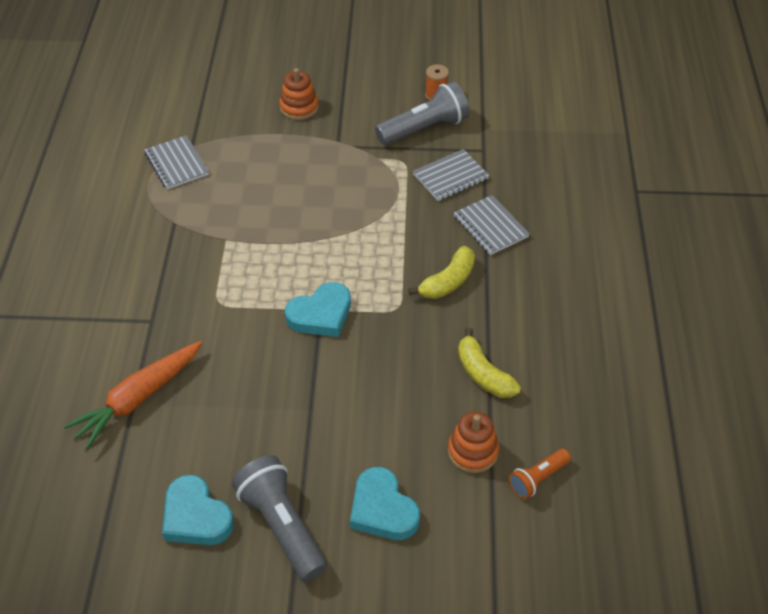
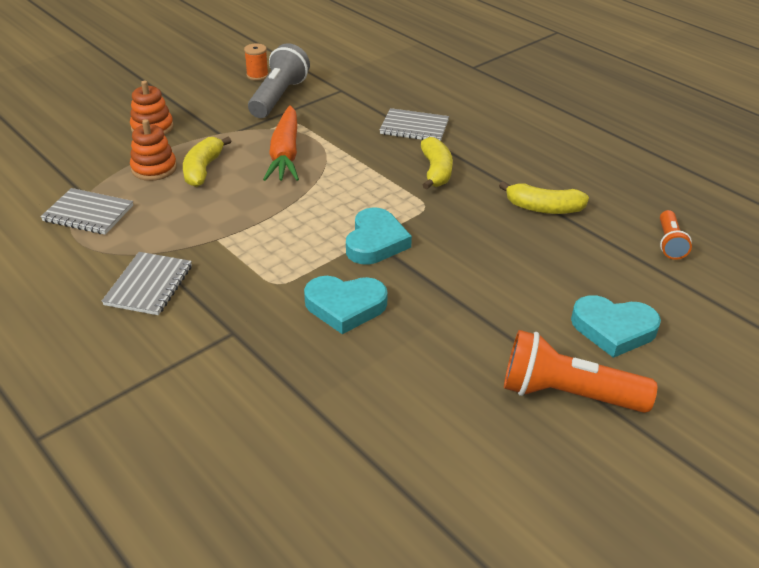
camera: 45 degrees left, 10 degrees down
orange carrot [64,341,202,449] -> orange carrot moved to [263,105,299,181]
turquoise heart [162,475,234,545] -> turquoise heart moved to [304,276,388,334]
grey flashlight [232,455,327,582] -> orange flashlight [504,330,657,413]
grey notebook [413,149,489,201] -> grey notebook moved to [102,252,192,315]
orange stacking toy [448,411,499,473] -> orange stacking toy moved to [130,119,177,181]
none -> yellow banana [183,137,232,187]

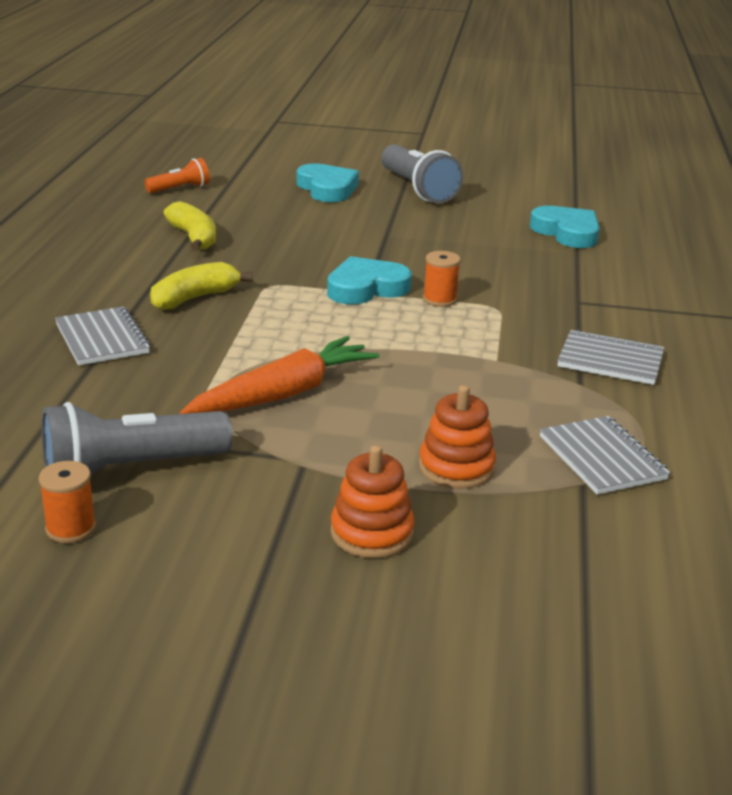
camera: 130 degrees left, 10 degrees down
grey notebook [102,252,192,315] -> grey notebook turned 45 degrees clockwise [557,329,664,385]
yellow banana [183,137,232,187] -> none
turquoise heart [304,276,388,334] -> turquoise heart moved to [530,206,600,248]
orange flashlight [504,330,657,413] -> grey flashlight [381,144,463,203]
none -> orange spool [423,251,461,307]

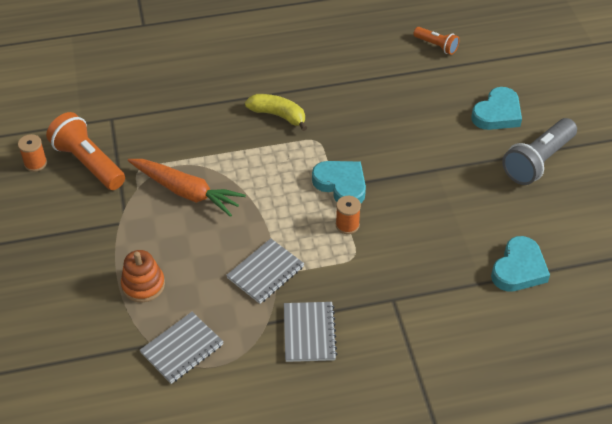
camera: 70 degrees right, 20 degrees up
grey flashlight [41,402,232,476] -> orange flashlight [46,112,125,190]
grey notebook [55,307,150,365] -> grey notebook moved to [226,238,304,304]
yellow banana [163,201,216,251] -> none
orange stacking toy [331,445,415,558] -> none

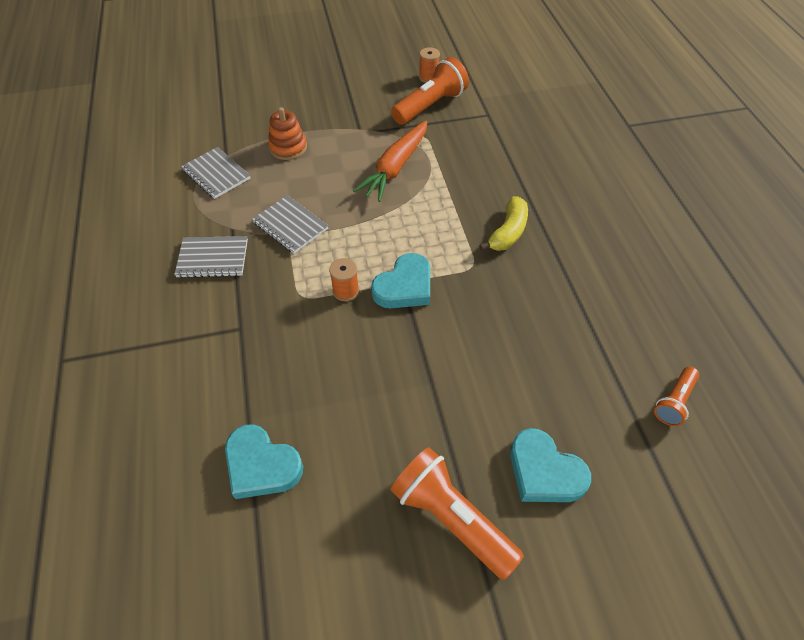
camera: 90 degrees right, 5 degrees up
grey flashlight [502,118,577,185] -> orange flashlight [391,447,524,580]

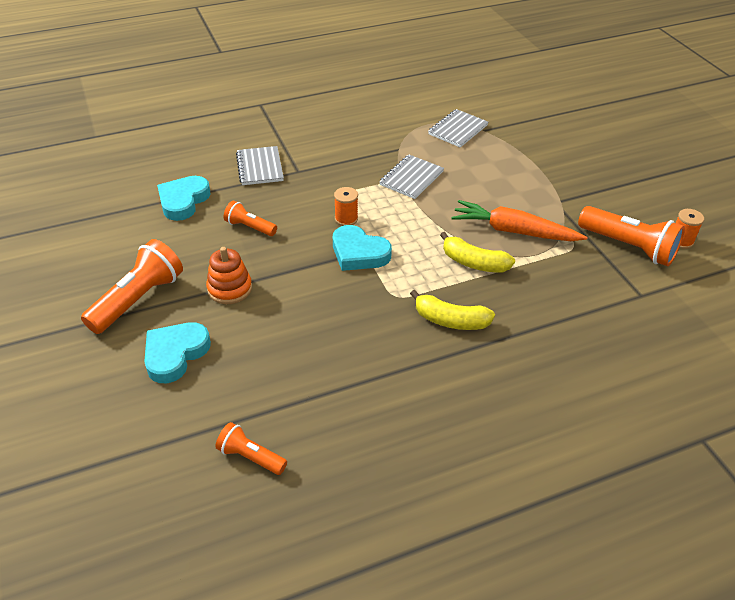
camera: 80 degrees right, 10 degrees down
grey notebook [174,236,248,278] -> grey notebook moved to [236,146,284,185]
orange stacking toy [268,107,307,160] -> orange stacking toy moved to [206,247,252,304]
none -> orange flashlight [224,201,277,236]
none -> yellow banana [440,232,515,272]

